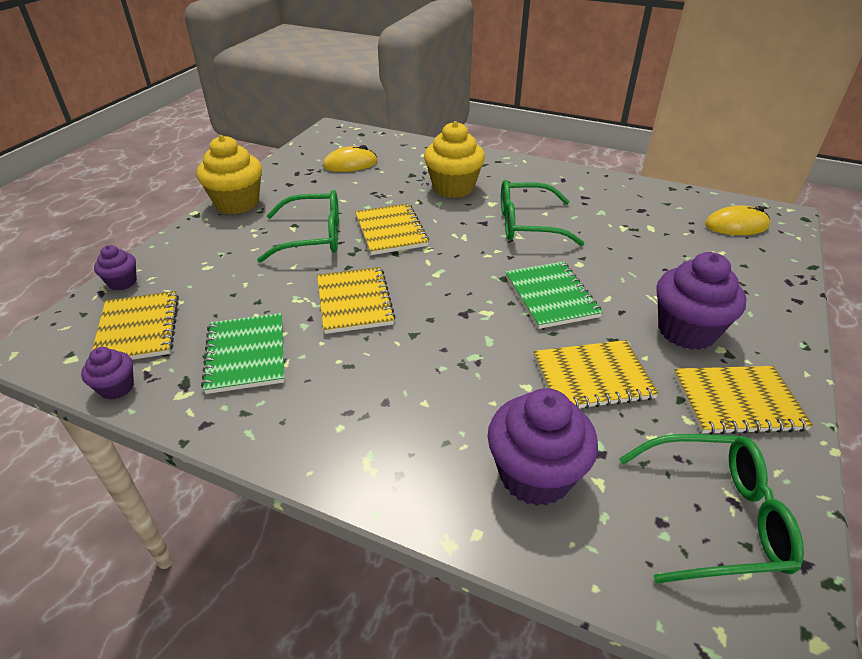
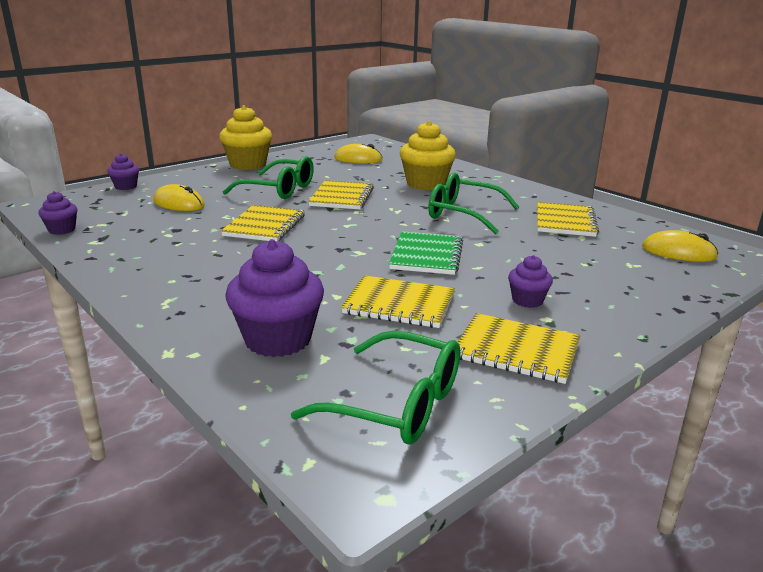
camera: 25 degrees right, 15 degrees down
yellow notebook [92,291,179,360] -> yellow notebook moved to [537,202,599,237]
green notebook [201,313,284,394] -> none
purple cupcake [656,252,746,350] -> purple cupcake [508,255,553,308], size x0.52
none -> yellow mouse [153,184,205,211]

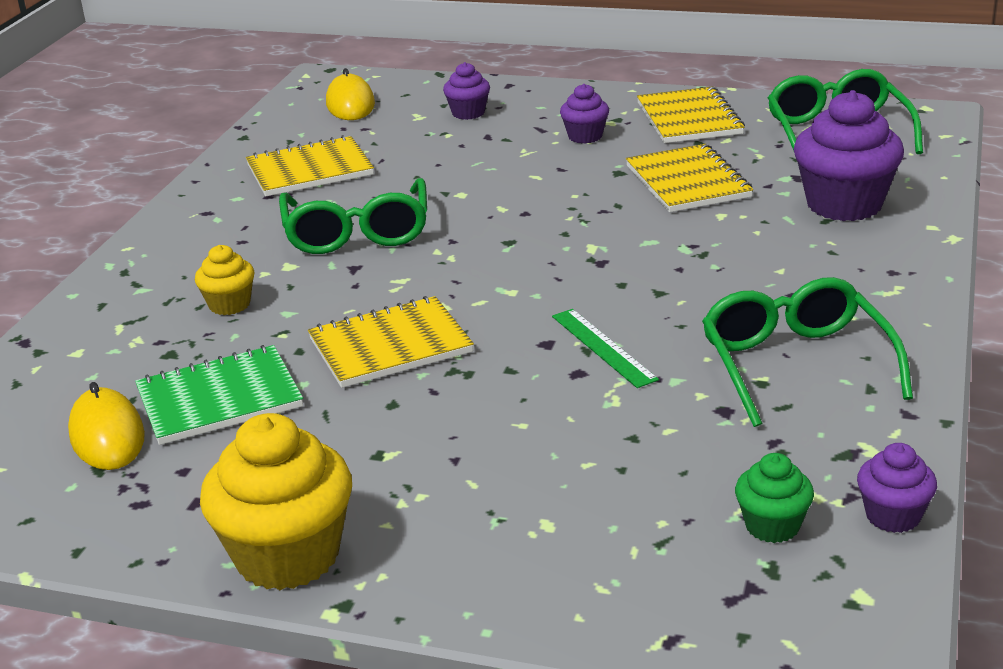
camera: 120 degrees left, 5 degrees up
purple cupcake [107,153,139,190] -> purple cupcake moved to [443,62,490,120]
yellow mouse [153,184,205,211] -> none
yellow notebook [221,205,305,241] -> green ruler [552,309,659,388]
green glasses [223,156,314,199] -> green glasses moved to [702,277,913,427]
green notebook [389,231,463,275] -> green notebook moved to [135,345,303,445]
yellow cupcake [400,121,456,190] -> yellow cupcake [195,245,255,315], size x0.52
none -> green cupcake [735,453,814,543]

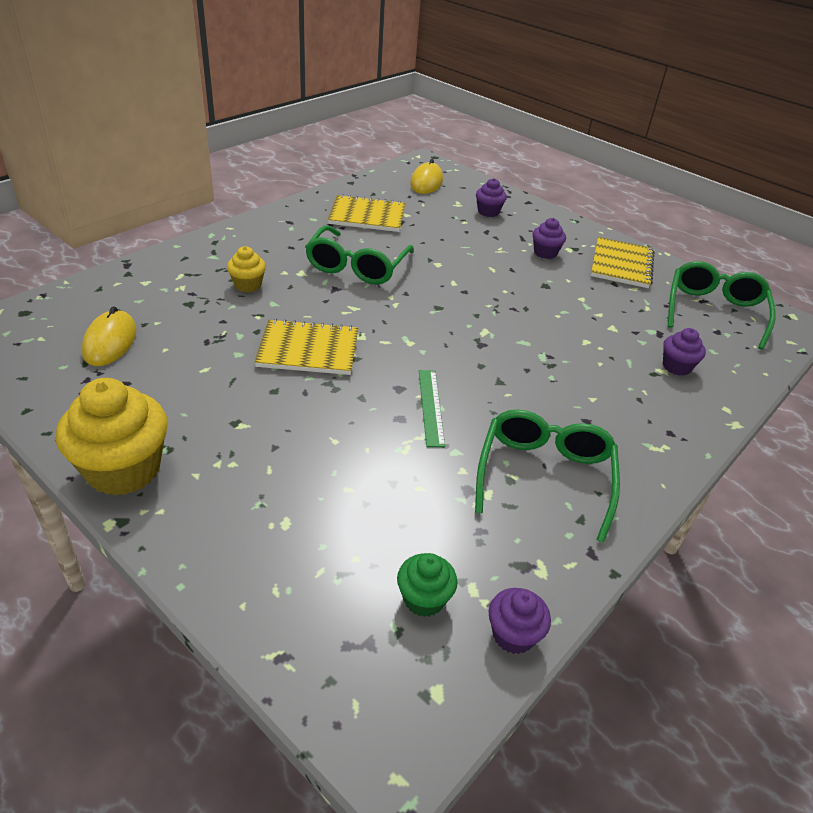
camera: 20 degrees right, 10 degrees up
green notebook [135,345,303,445] -> none
yellow notebook [626,144,753,212] -> none
purple cupcake [794,90,904,221] -> purple cupcake [663,328,706,376], size x0.52

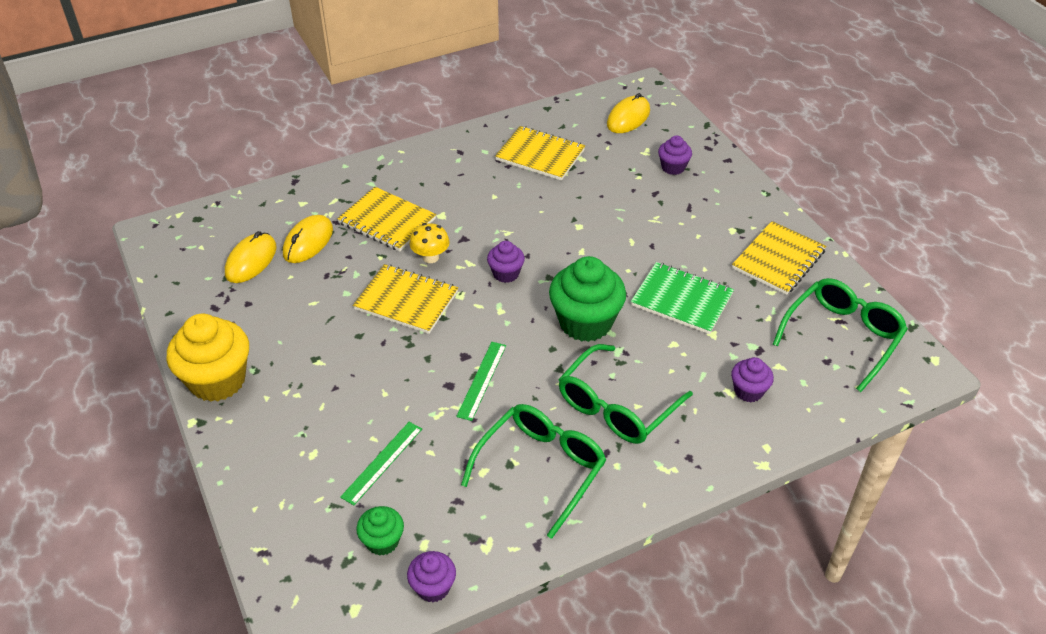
camera: 25 degrees right, 5 degrees up
yellow cupcake [227,246,266,292] -> yellow notebook [337,187,436,251]
green glasses [305,225,414,285] -> green glasses moved to [558,344,693,444]
purple cupcake [533,218,566,259] -> purple cupcake moved to [487,241,525,283]
none -> yellow mouse [283,215,333,263]
none -> green ruler [340,422,422,505]
none -> yellow mushroom [409,223,450,263]
none -> green cupcake [549,256,626,342]
none -> green notebook [631,262,734,334]

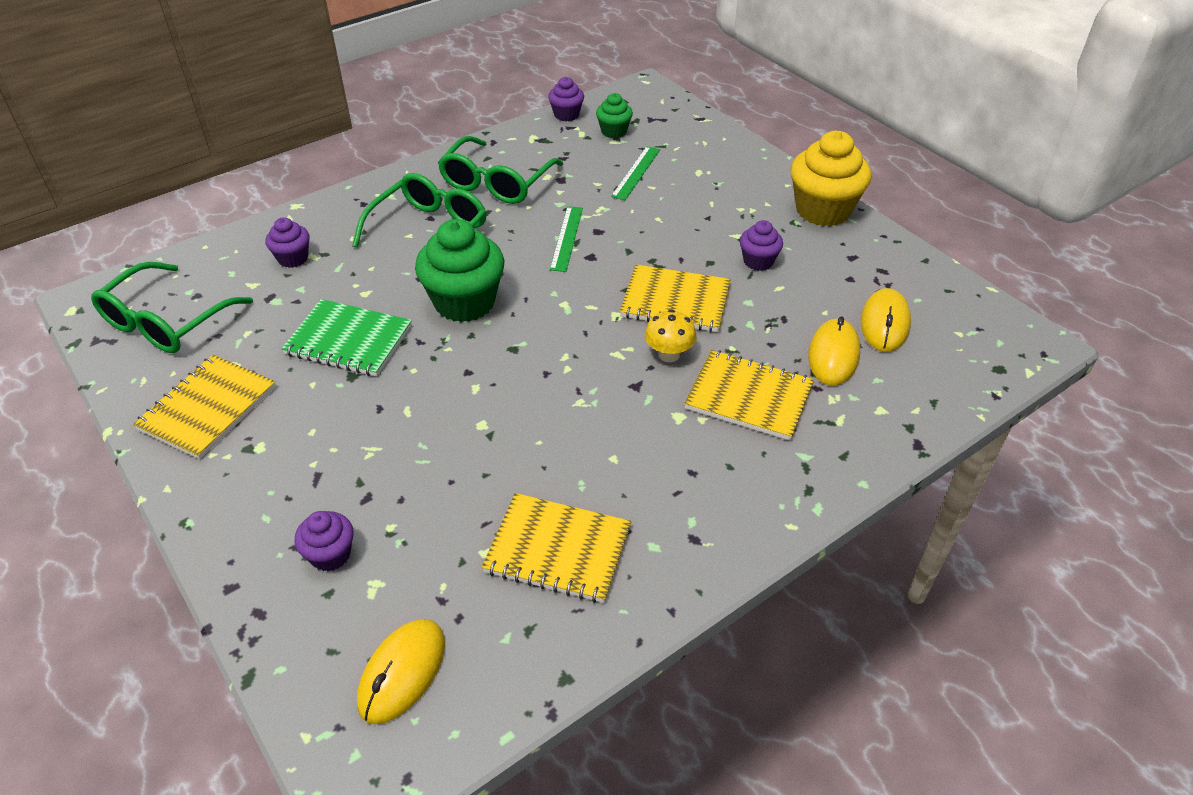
camera: 170 degrees right, 0 degrees up
purple cupcake [487,241,525,283] -> purple cupcake moved to [740,220,783,271]

